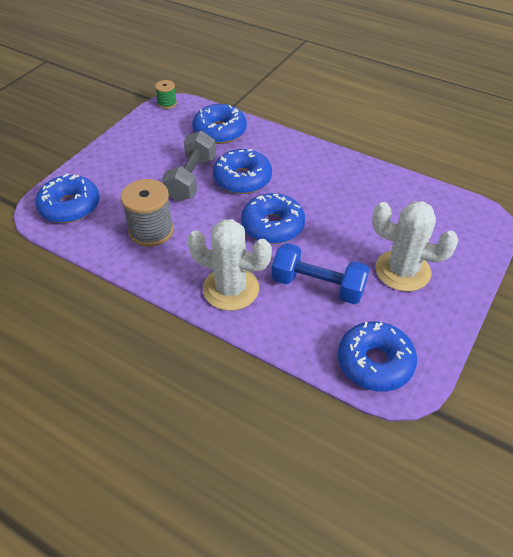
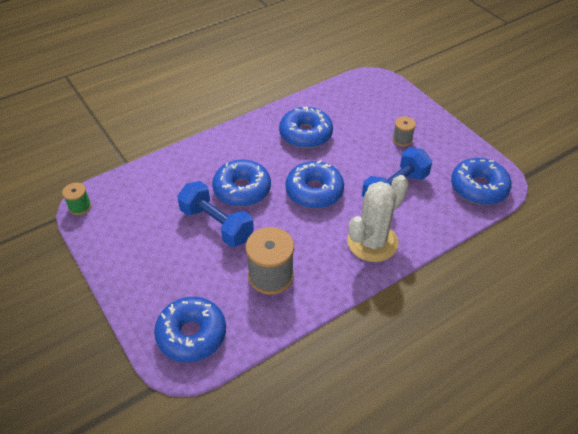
camera: 65 degrees left, 0 degrees up
grey dumbbell [162,131,216,202] -> blue dumbbell [177,181,254,247]
blue donut [192,104,247,144] -> blue donut moved to [279,107,333,148]
white cactus [372,201,458,291] -> grey spool [392,116,416,146]

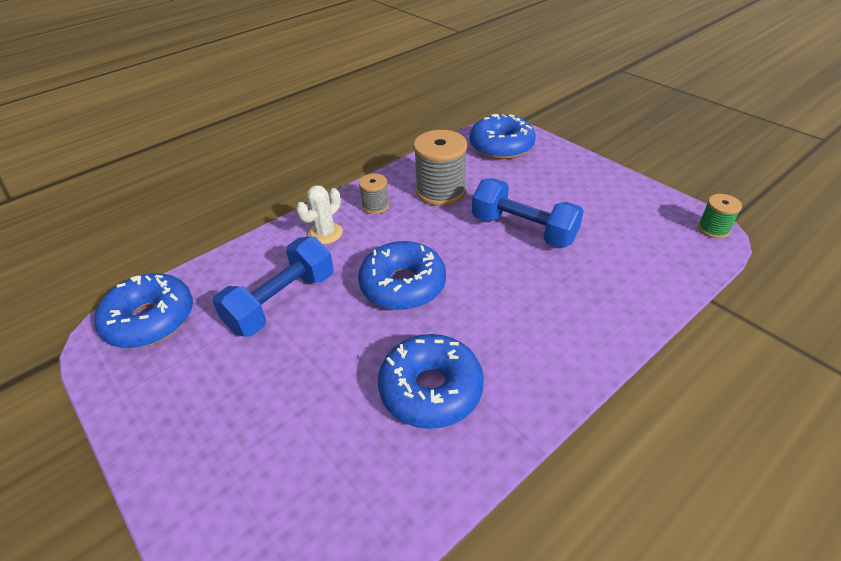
camera: 175 degrees right, 5 degrees down
blue donut [212,160,271,207] -> none
white cactus [347,175,408,262] -> white cactus [296,185,343,244], size x0.56
grey spool [392,116,416,146] -> grey spool moved to [359,173,389,214]

